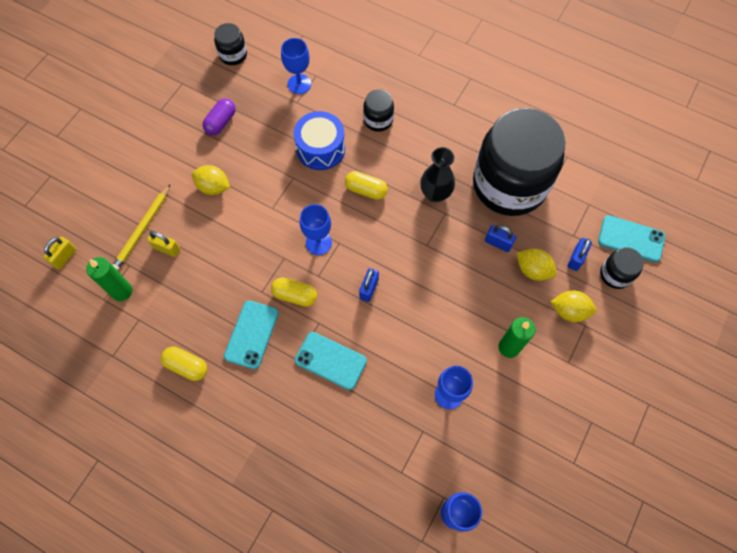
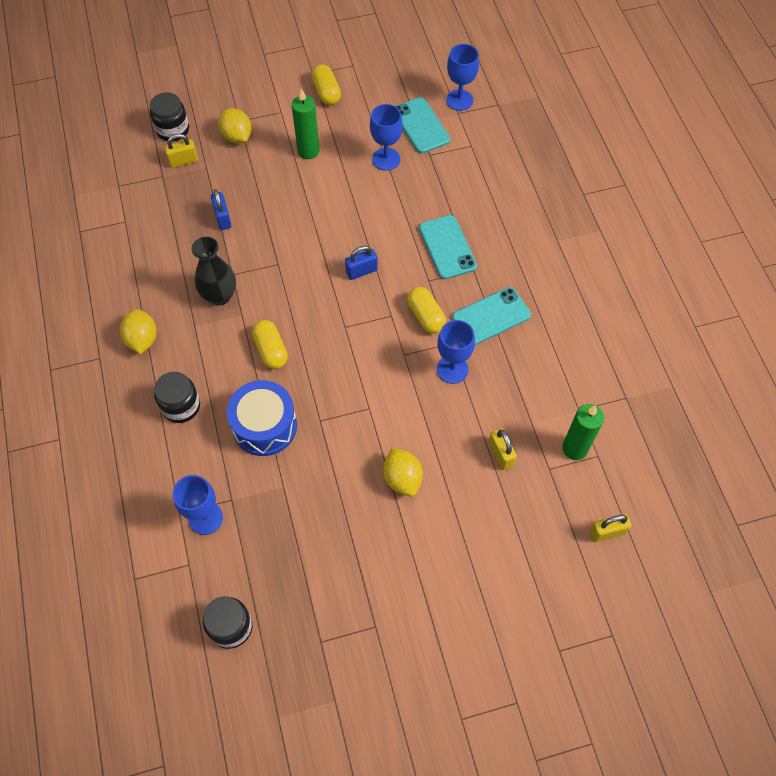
camera: 135 degrees left, 5 degrees down
yellow pencil [112,184,171,271] -> none
yellow capsule [161,347,207,381] -> yellow capsule moved to [311,64,341,105]
purple capsule [202,98,236,135] -> none
blue goblet [300,204,332,255] -> blue goblet moved to [437,320,475,384]
black jar [473,108,566,216] -> none
yellow lemon [516,249,557,281] -> yellow lemon moved to [120,309,157,354]
blue padlock [568,238,592,271] -> yellow padlock [164,133,198,168]
turquoise phone [598,215,665,262] -> turquoise phone moved to [396,97,450,154]

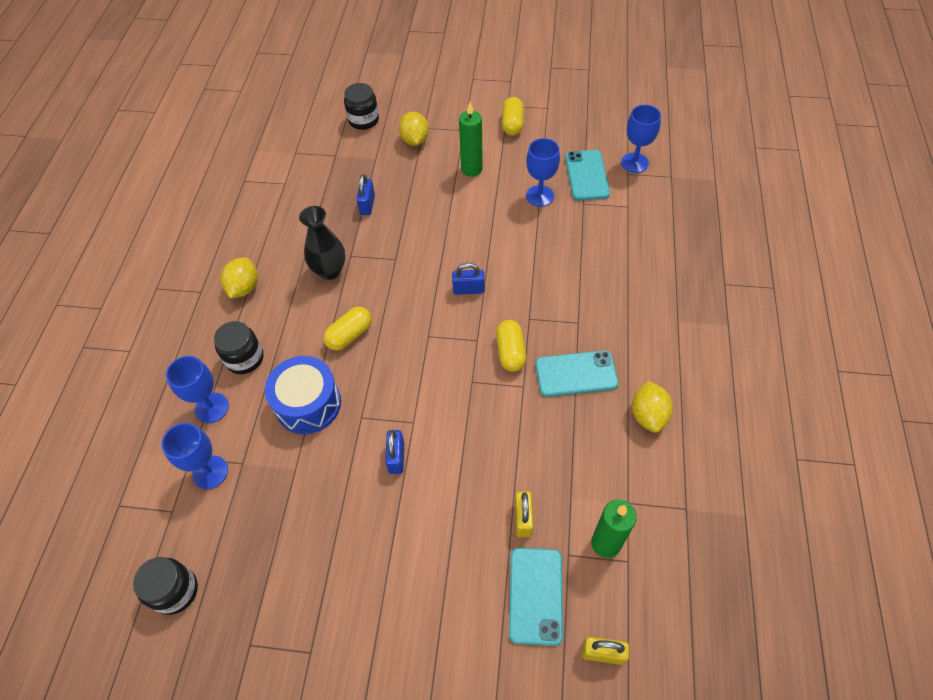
camera: 25 degrees right, 5 degrees down
yellow padlock [164,133,198,168] -> none
yellow capsule [252,320,288,369] -> yellow capsule turned 45 degrees clockwise [323,307,372,351]
yellow lemon [383,447,423,496] -> yellow lemon moved to [632,381,673,433]
turquoise phone [419,215,477,279] -> turquoise phone moved to [509,548,563,646]
blue goblet [437,320,475,384] -> blue goblet moved to [166,356,229,423]
none -> blue padlock [385,430,404,474]

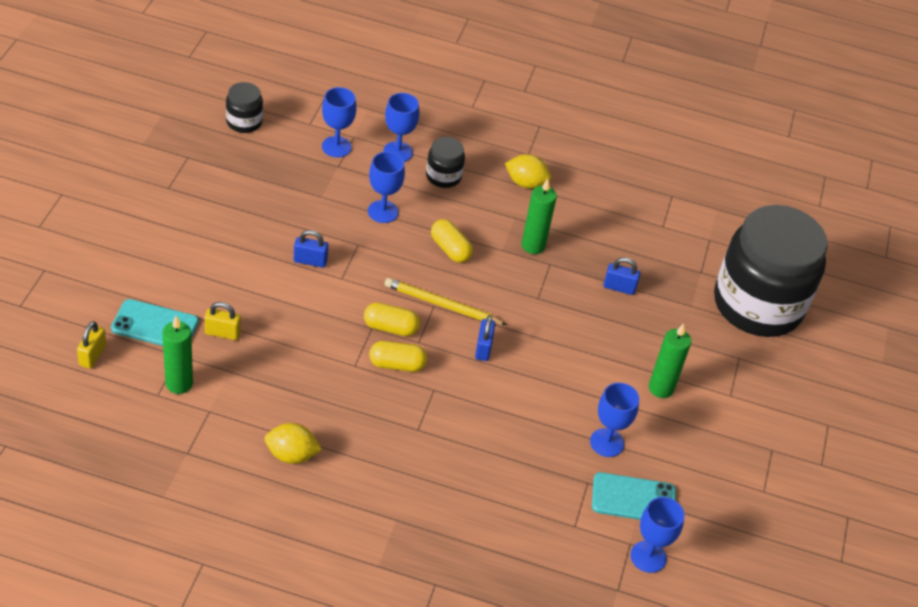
camera: 90 degrees right, 10 degrees down
blue drum [265,356,341,434] -> blue goblet [368,152,405,223]
black vase [299,206,345,280] -> green candle [522,179,557,254]
black jar [344,83,379,130] -> black jar [714,205,828,337], size x2.45
yellow lemon [399,112,429,146] -> none
yellow capsule [502,97,524,136] -> yellow capsule moved to [364,303,420,336]
turquoise phone [535,350,619,397] -> none
none -> yellow pencil [385,278,507,325]

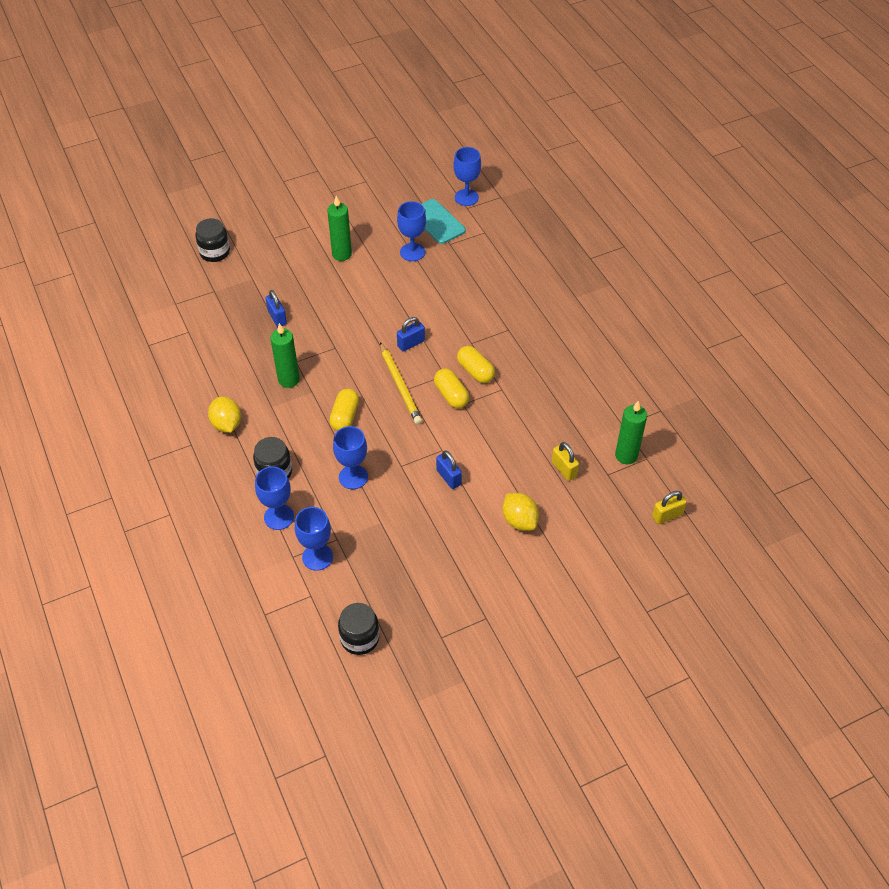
camera: 125 degrees left, 5 degrees up
turquoise phone [111,299,199,346] -> none
yellow lemon [264,423,322,464] -> yellow lemon moved to [503,493,539,531]
black jar [714,205,828,337] -> black jar [195,218,230,262], size x0.41

